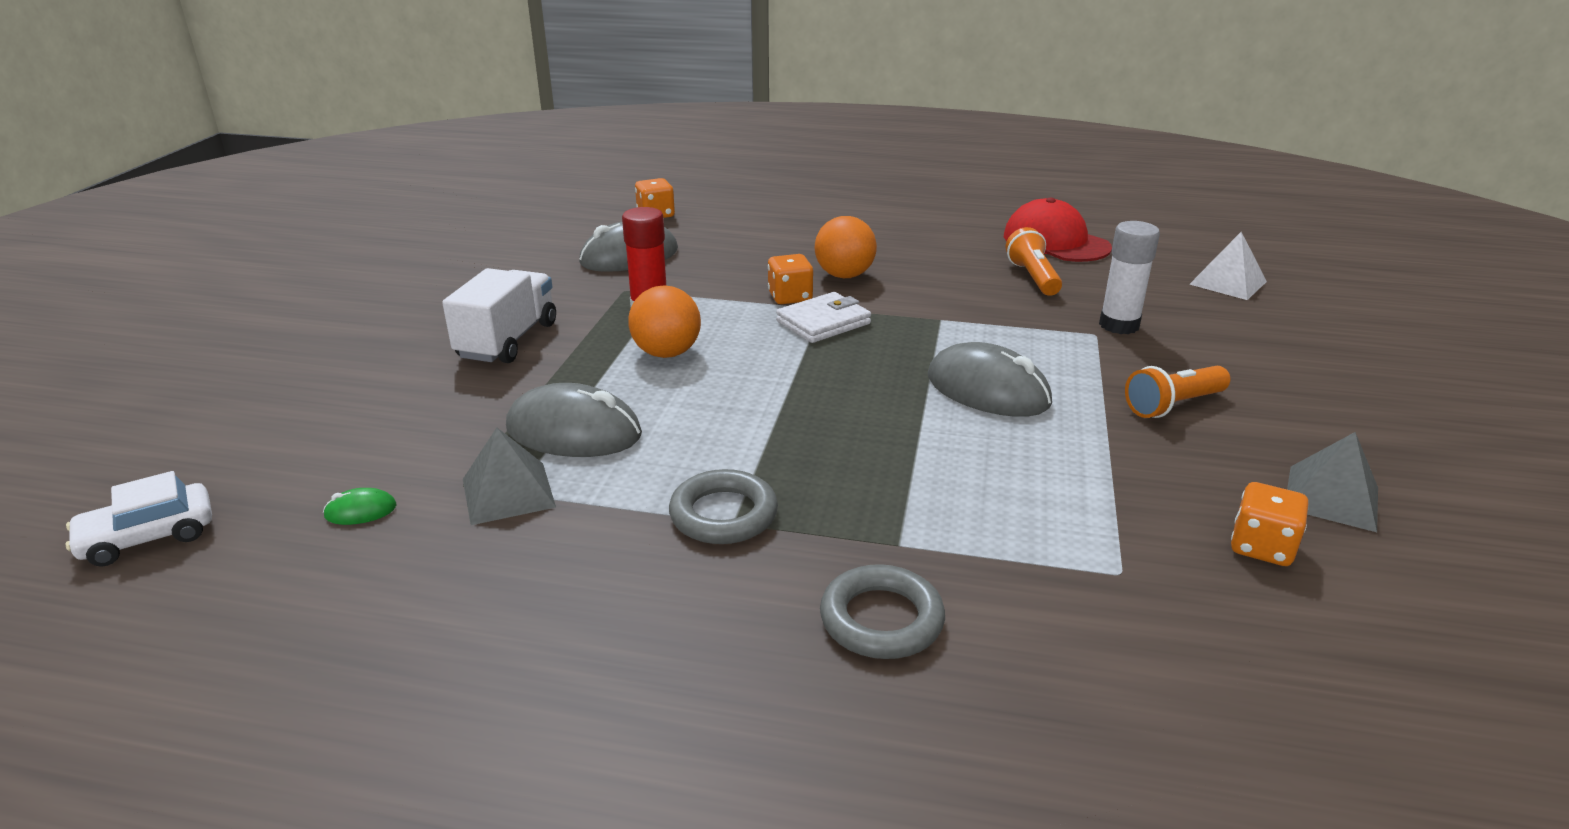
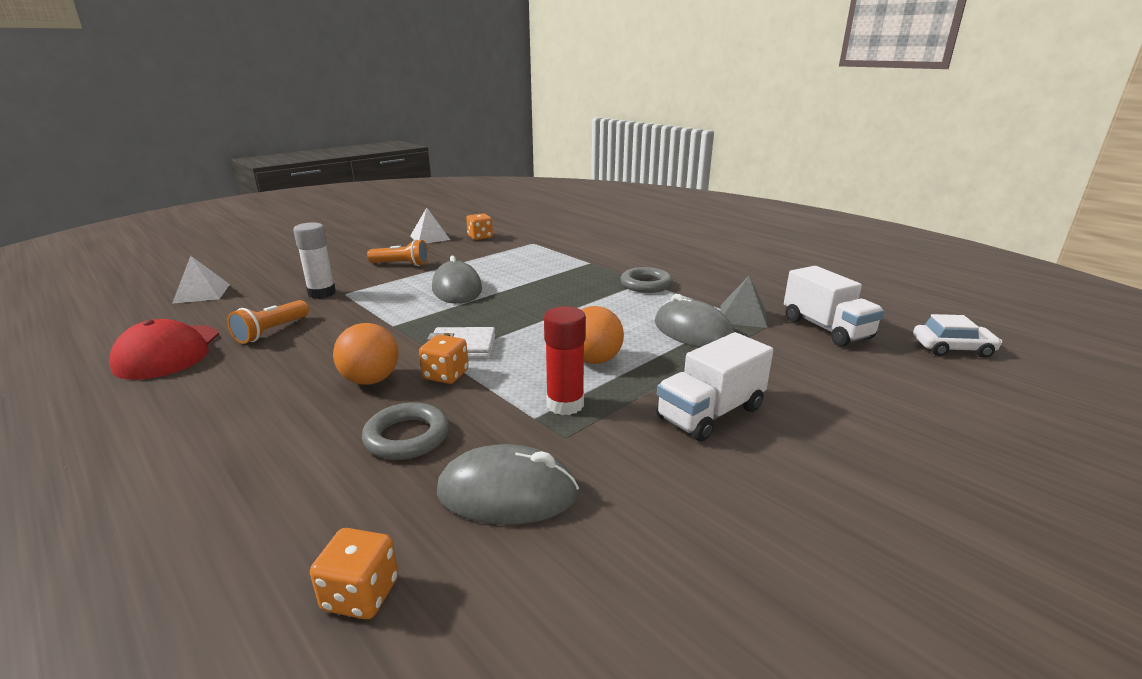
camera: 145 degrees left, 5 degrees down
green mouse [323,488,397,525] -> white truck [784,266,884,346]
grey ring [820,564,945,659] -> grey ring moved to [362,402,449,460]
grey pyramid [1287,432,1378,532] -> white pyramid [410,208,450,243]

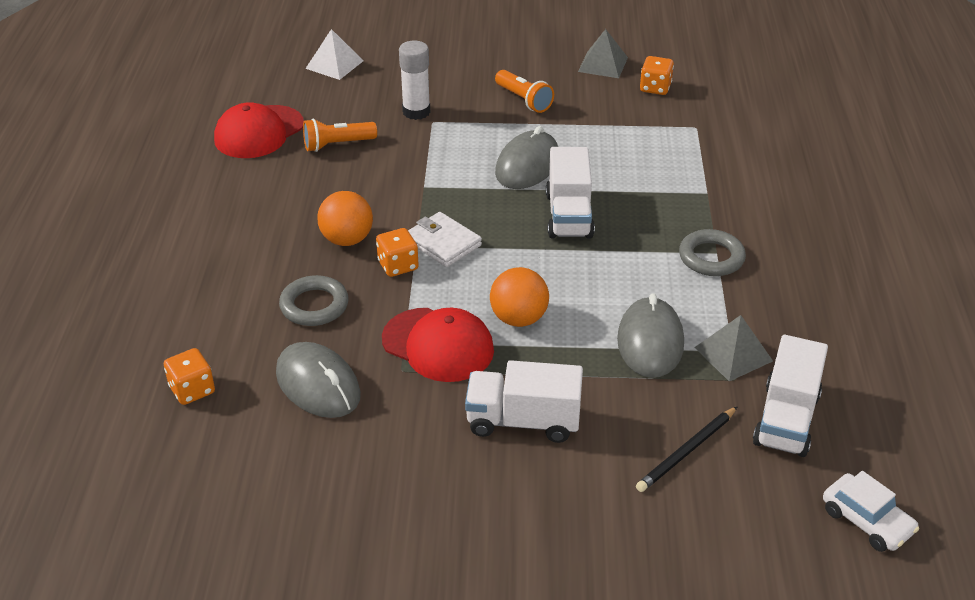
camera: 45 degrees right, 15 degrees up
white pyramid [410,208,450,243] -> grey pyramid [578,29,628,78]
red glue stick [544,306,586,415] -> red cap [382,308,494,382]
none -> white truck [546,147,595,239]
none -> black pencil [636,407,737,492]

